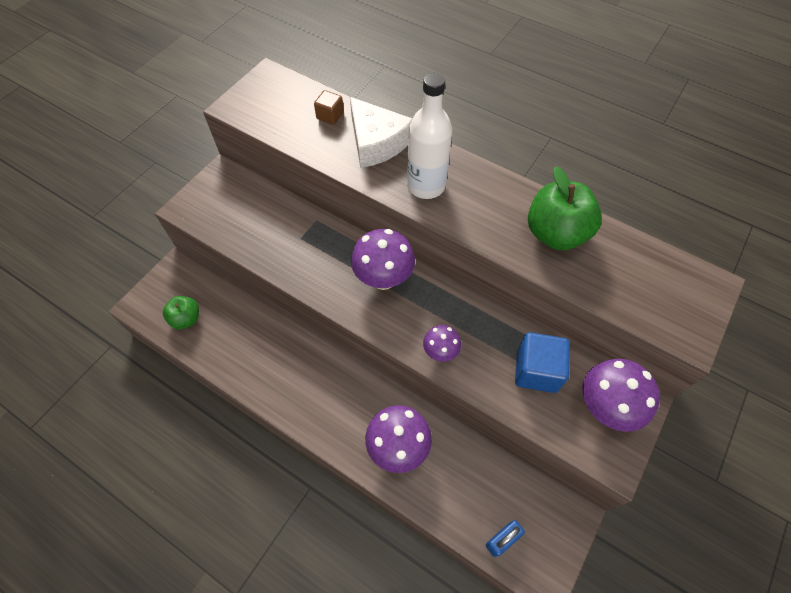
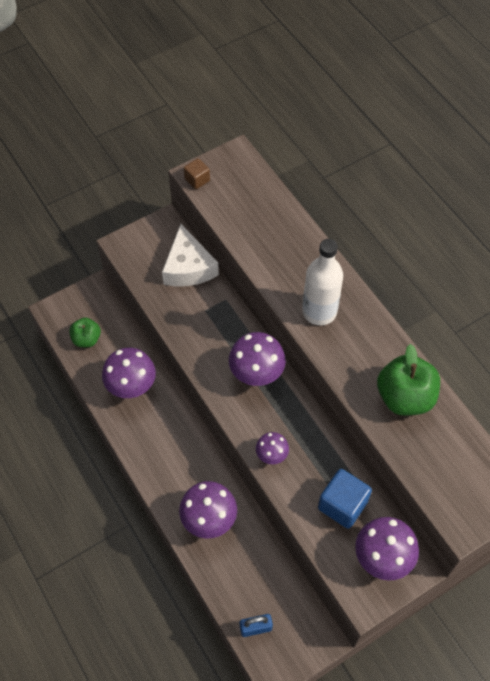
camera: 25 degrees right, 0 degrees up
brown cube [314,90,344,125] -> brown cube moved to [184,158,210,189]
white cheese [350,97,413,168] -> white cheese moved to [162,224,219,286]
none -> purple mushroom [102,347,156,398]

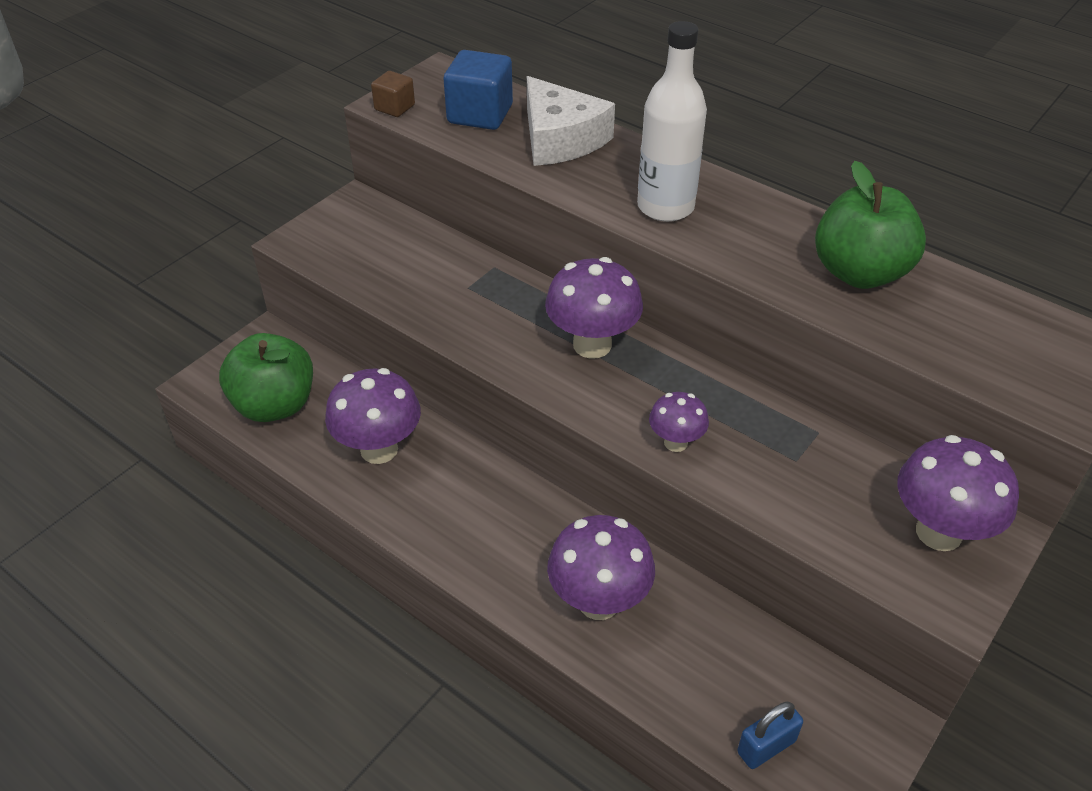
camera: 20 degrees left, 15 degrees down
green apple [69,317,101,347] -> green apple [219,333,313,422], size x1.68
white cheese [162,224,219,286] -> white cheese moved to [527,76,615,166]
blue cube [318,469,372,529] -> blue cube moved to [444,50,513,130]

